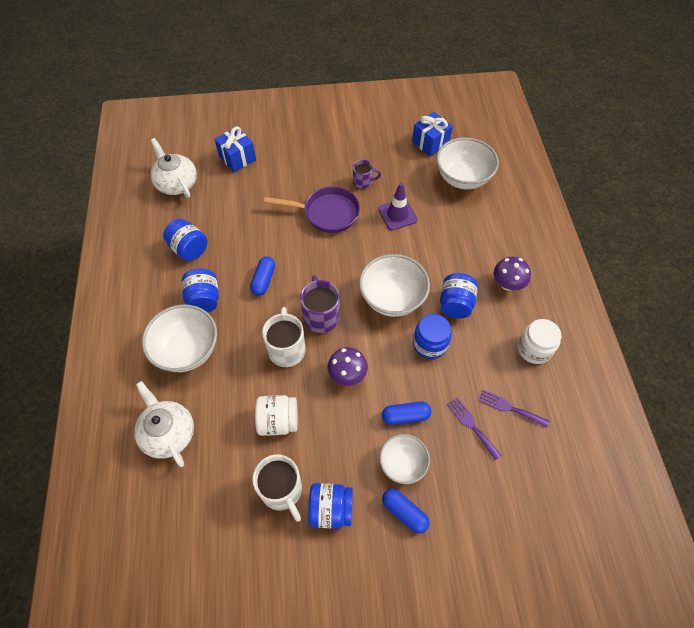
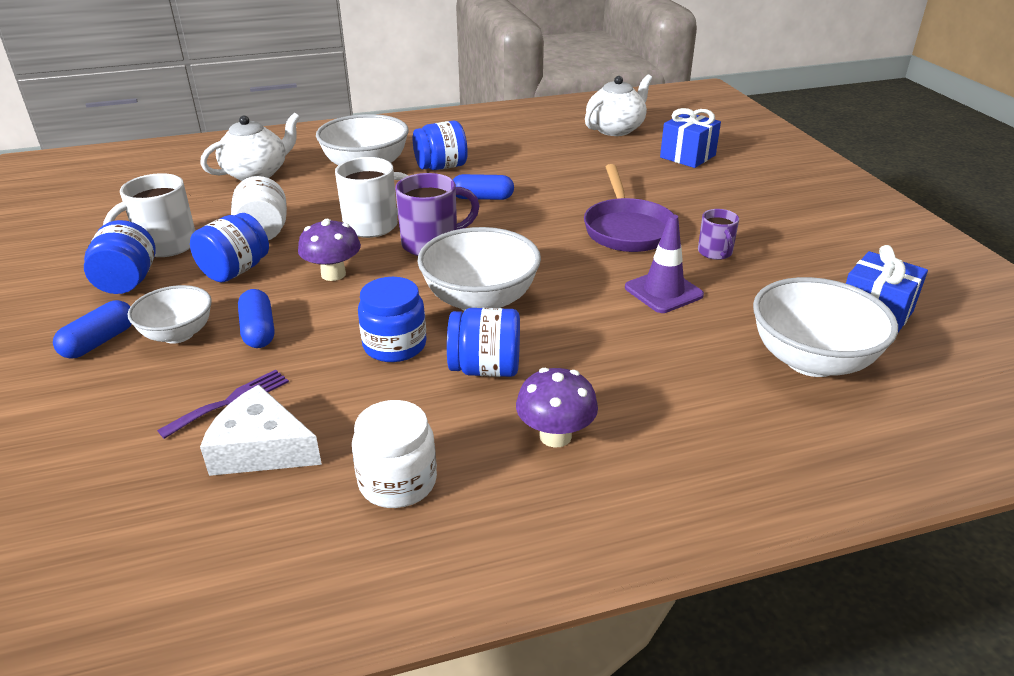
camera: 80 degrees right, 25 degrees down
blue jar [163,219,208,261] -> blue jar moved to [190,213,269,283]
purple fork [478,390,549,428] -> white cheese [200,385,322,476]

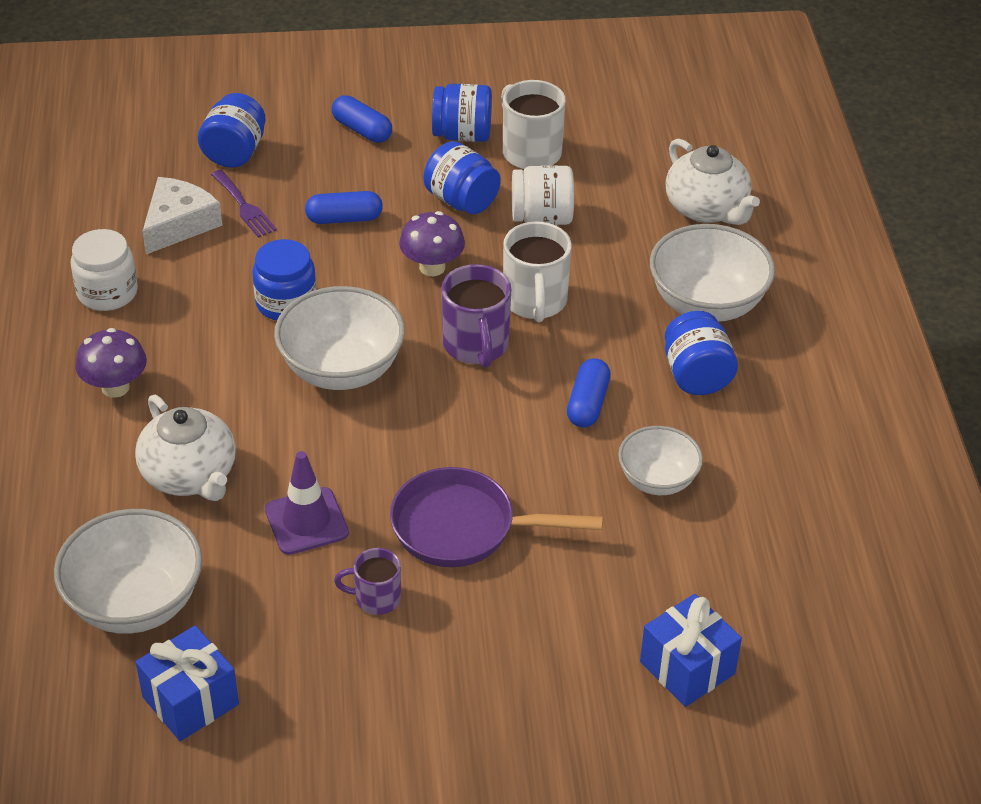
camera: 100 degrees right, 10 degrees up
white bowl [128,285,212,344] -> white bowl moved to [618,426,703,495]
blue jar [447,308,520,377] -> blue jar moved to [198,93,266,168]
white teapot [585,75,652,136] -> white teapot moved to [135,395,236,501]

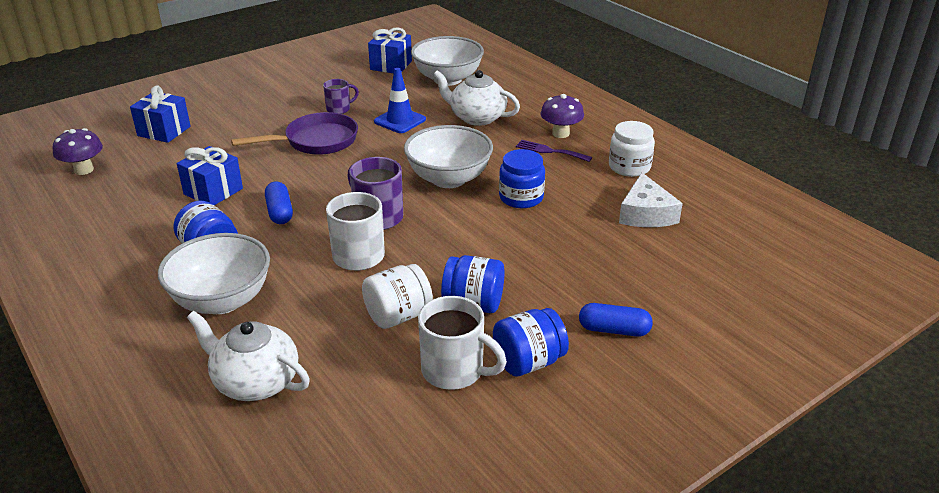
camera: 150 degrees right, 10 degrees down
blue jar [198,93,266,168] -> none
purple fork [211,170,277,238] -> purple fork moved to [516,140,592,162]
purple traffic cone [265,451,349,555] -> blue traffic cone [374,68,426,133]
blue capsule [305,191,383,224] -> none
purple mushroom [399,211,465,276] -> purple mushroom moved to [53,128,103,175]
white bowl [618,426,703,495] -> blue gift [177,146,243,205]

